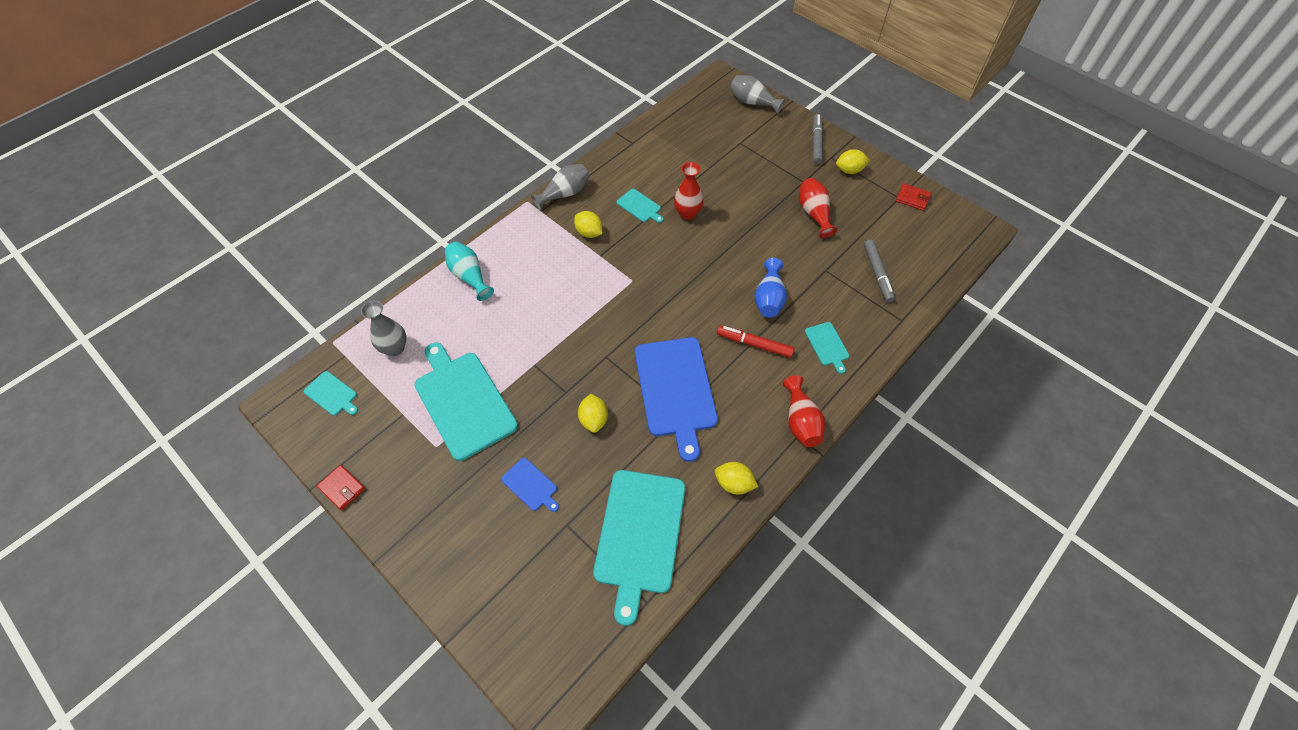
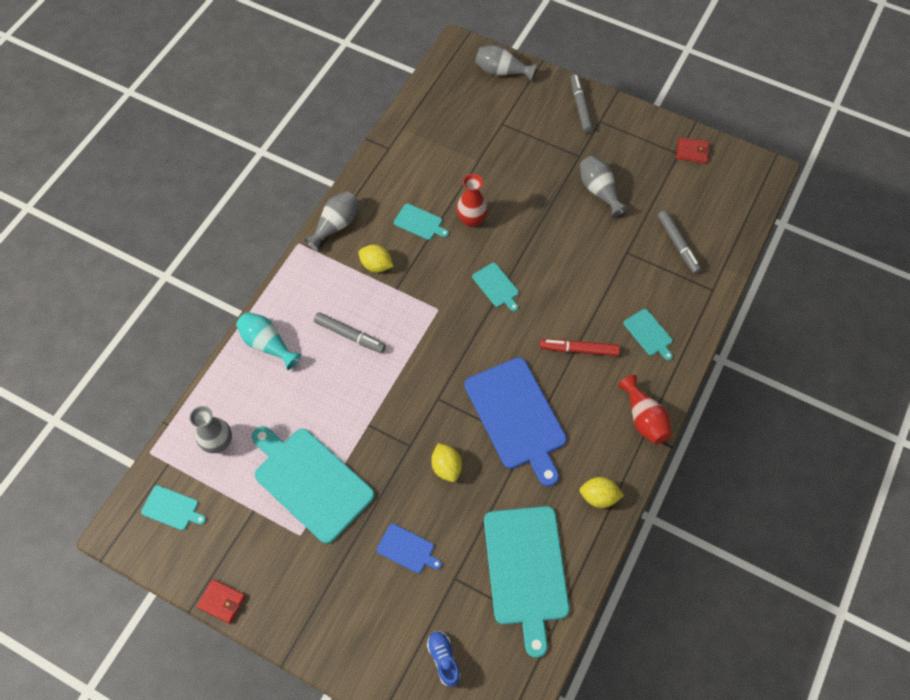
camera: 15 degrees left, 5 degrees up
blue vase [755,258,787,318] -> none
red vase [799,178,837,238] -> grey vase [580,156,628,218]
yellow lemon [836,149,870,174] -> none
none -> grey marker [314,312,386,353]
none -> blue shoe [427,631,461,687]
none -> turquoise cutting board [472,263,519,311]

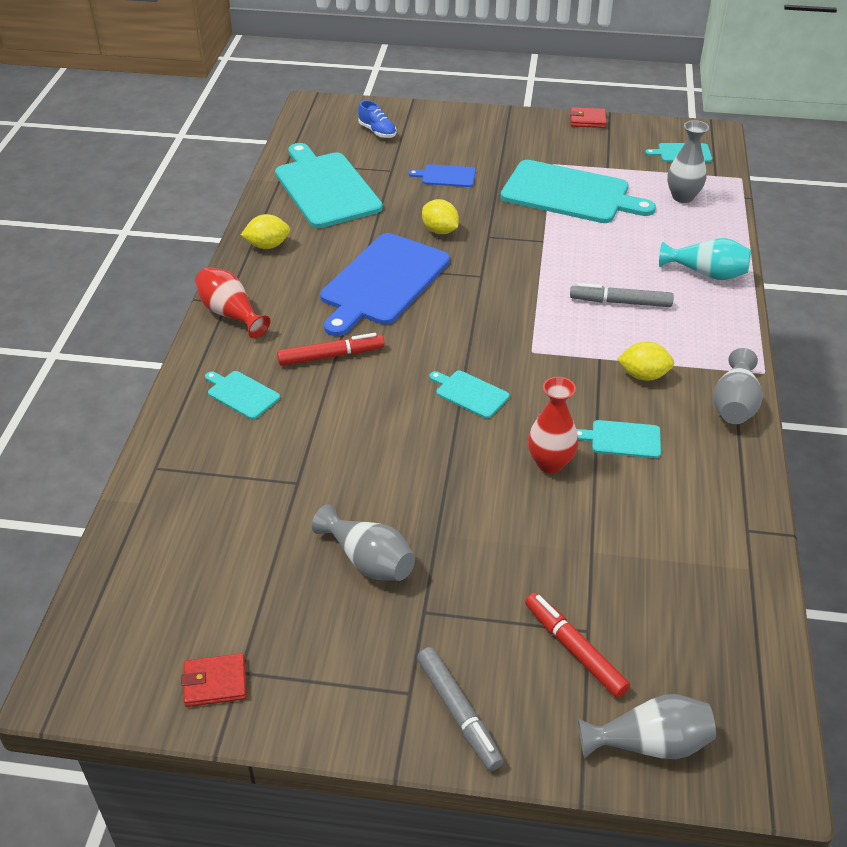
camera: 160 degrees right, 20 degrees down
blue cutting board [465,357,567,487] -> blue cutting board turned 105 degrees counterclockwise [320,233,450,336]
grey marker [658,210,701,274] -> none
none -> red marker [525,592,630,698]

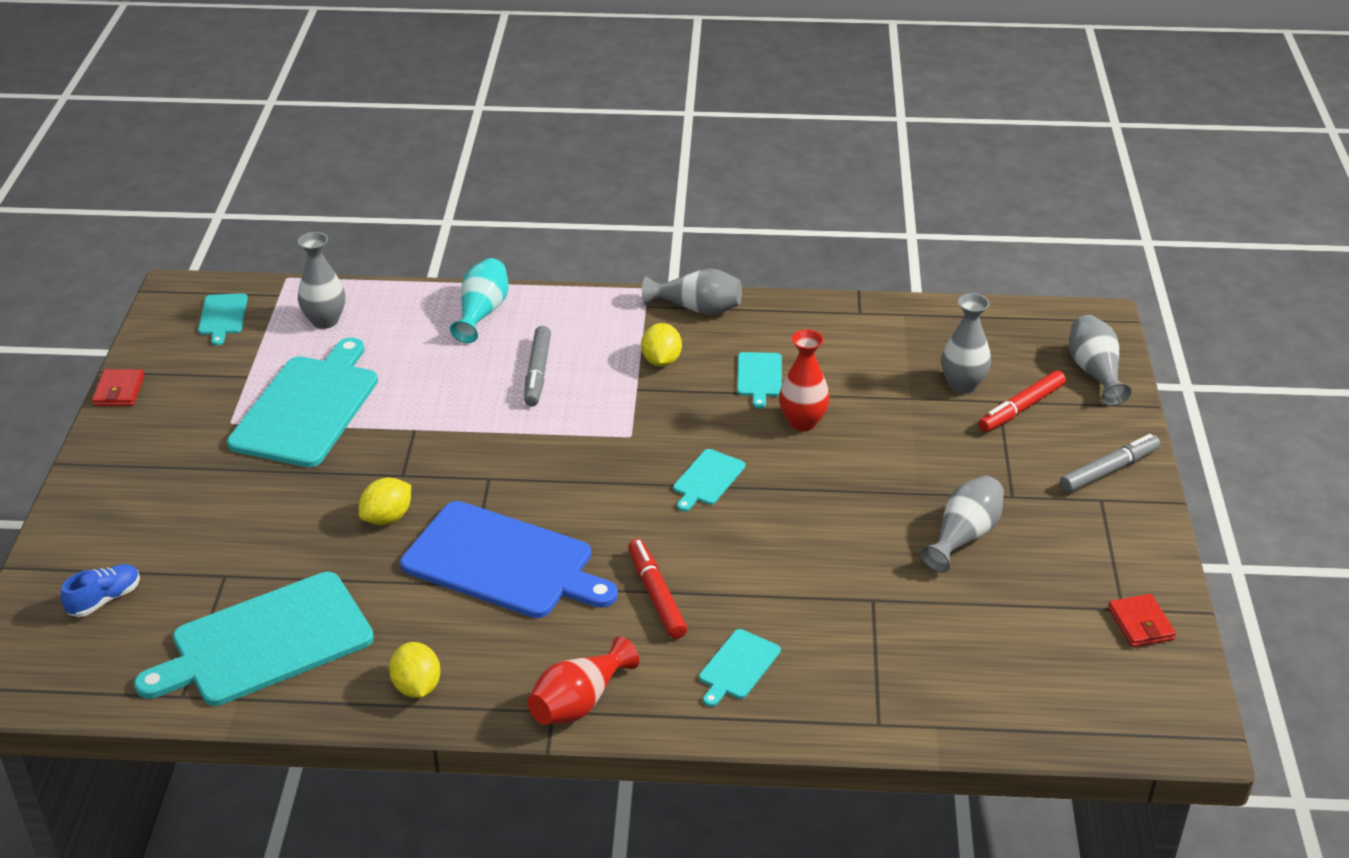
camera: 95 degrees left, 5 degrees down
blue cutting board [408,164,476,187] -> none
none -> grey vase [941,293,991,393]

